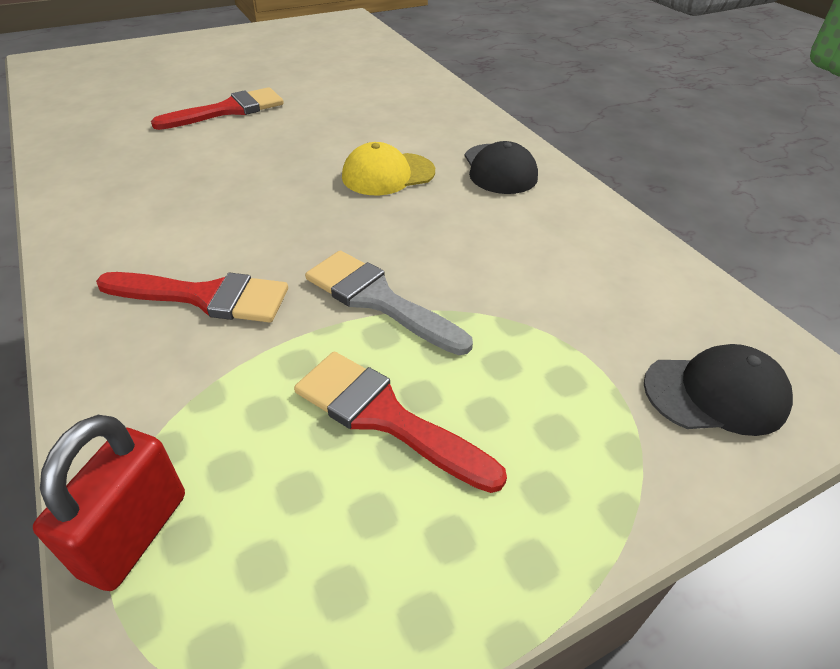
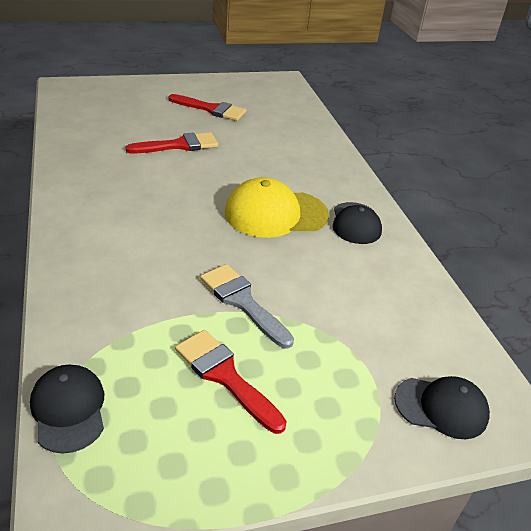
camera: 10 degrees right, 5 degrees down
red padlock [33,415,185,591] -> black cap [30,364,104,454]
red brush [96,272,288,323] -> red brush moved to [168,94,247,121]
yellow cap [342,142,435,195] -> yellow cap [225,177,329,238], size x1.56

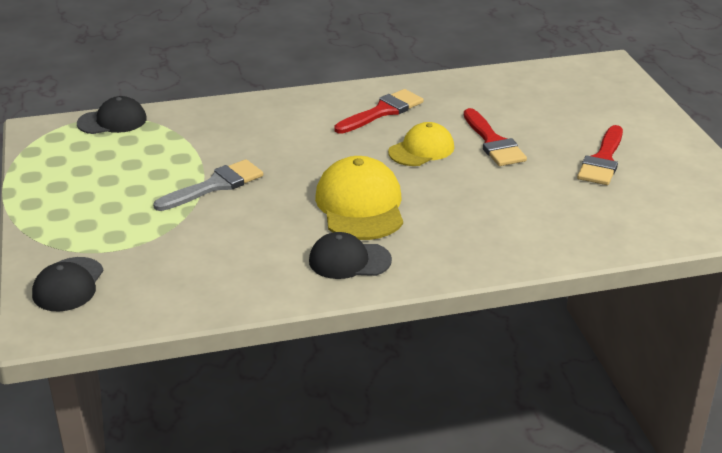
camera: 95 degrees right, 5 degrees down
red brush [175,330,287,434] -> red brush moved to [334,89,424,134]
none -> yellow cap [388,122,454,166]

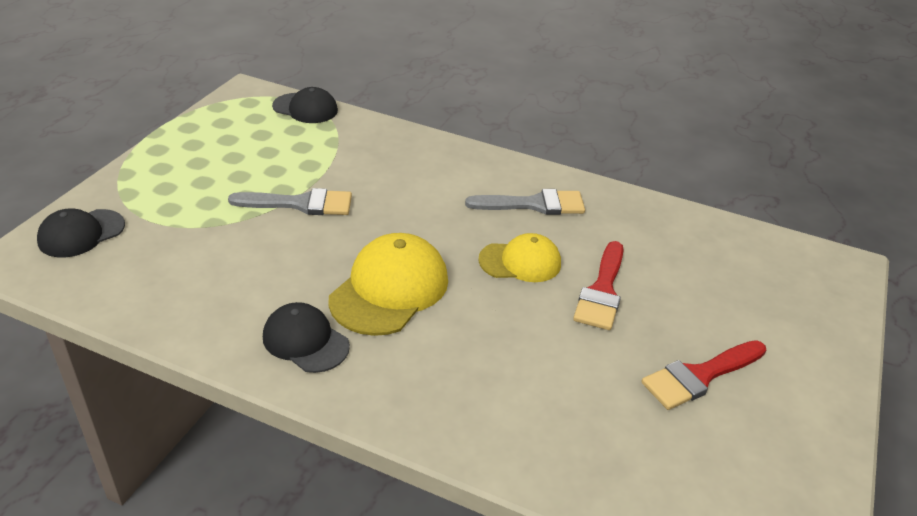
camera: 35 degrees right, 5 degrees up
red brush [334,89,424,134] -> grey brush [465,189,585,215]

